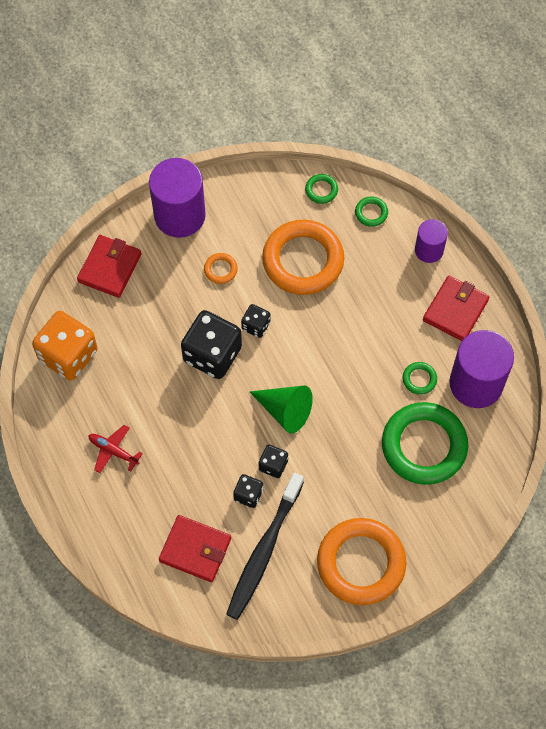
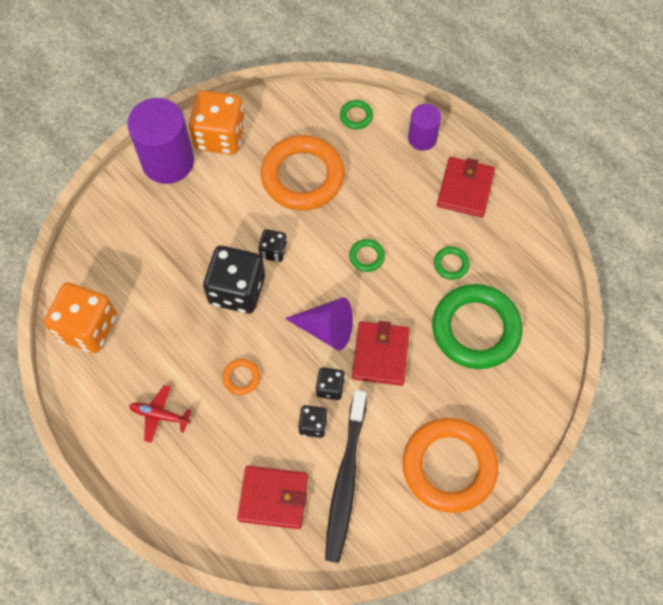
camera: 15 degrees left, 0 degrees up
red wallet [77,235,141,298] -> red wallet moved to [352,321,410,386]
orange ring [204,253,238,284] -> orange ring moved to [223,359,260,395]
green cone [249,385,313,434] -> purple cone [285,297,353,350]
green ring [305,174,338,204] -> green ring moved to [349,239,385,272]
purple cylinder [449,330,514,408] -> none
none -> orange dice [189,90,245,155]

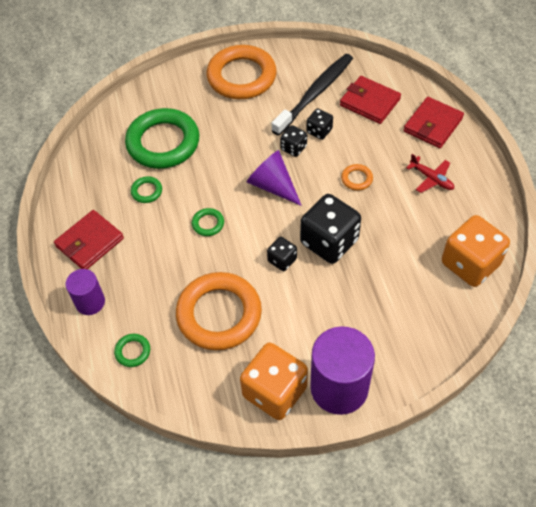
camera: 150 degrees left, 10 degrees down
red wallet [352,321,410,386] -> red wallet moved to [404,97,464,148]

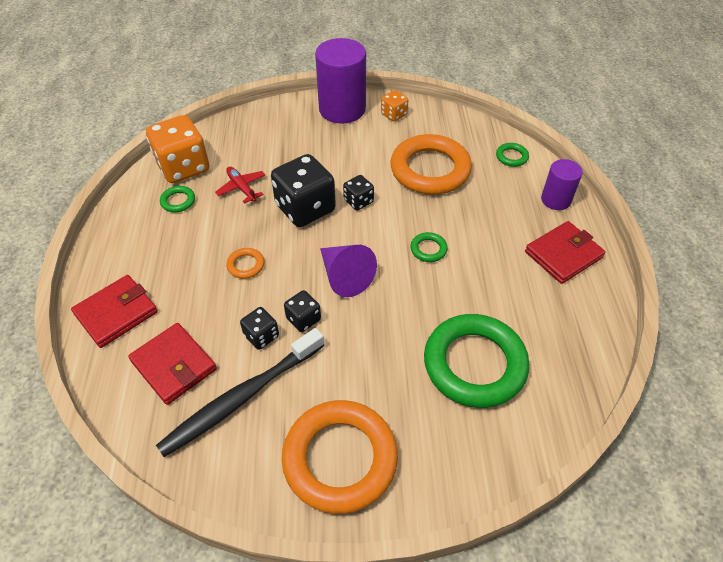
camera: 170 degrees left, 5 degrees down
green ring [131,176,162,203] -> green ring moved to [160,186,195,212]
orange dice [240,343,308,420] -> orange dice [381,90,408,122], size x0.50
red plane [406,154,454,193] -> red plane moved to [215,167,265,204]

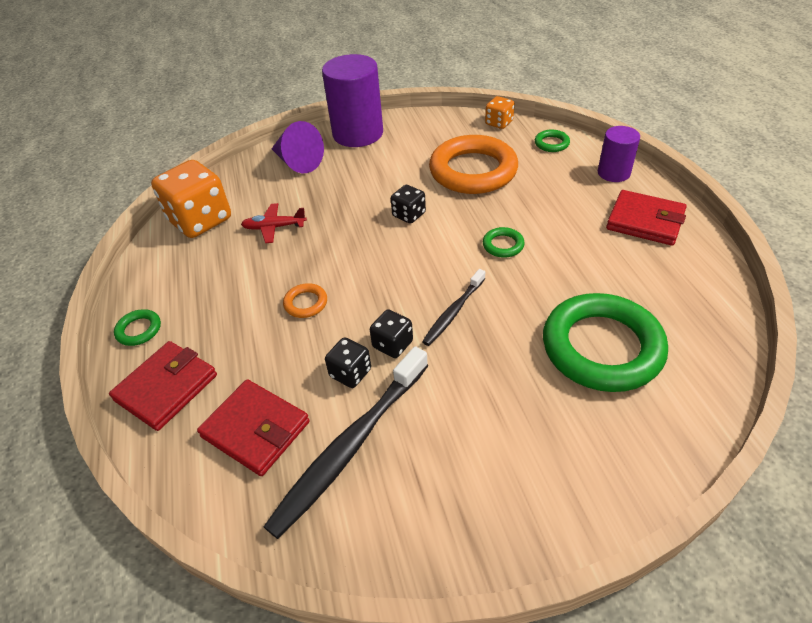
camera: 10 degrees left, 5 degrees down
green ring [160,186,195,212] -> green ring moved to [114,309,161,346]
red plane [215,167,265,204] -> red plane turned 45 degrees counterclockwise [241,203,307,243]
black dice [271,154,336,227] -> none
orange ring [282,400,398,514] -> none
purple cone [320,245,377,297] -> purple cone moved to [272,121,324,173]
orange dice [381,90,408,122] -> orange dice moved to [485,96,515,129]
red wallet [525,221,606,284] -> red wallet turned 75 degrees clockwise [606,190,687,246]
none -> black toothbrush [422,269,486,346]

